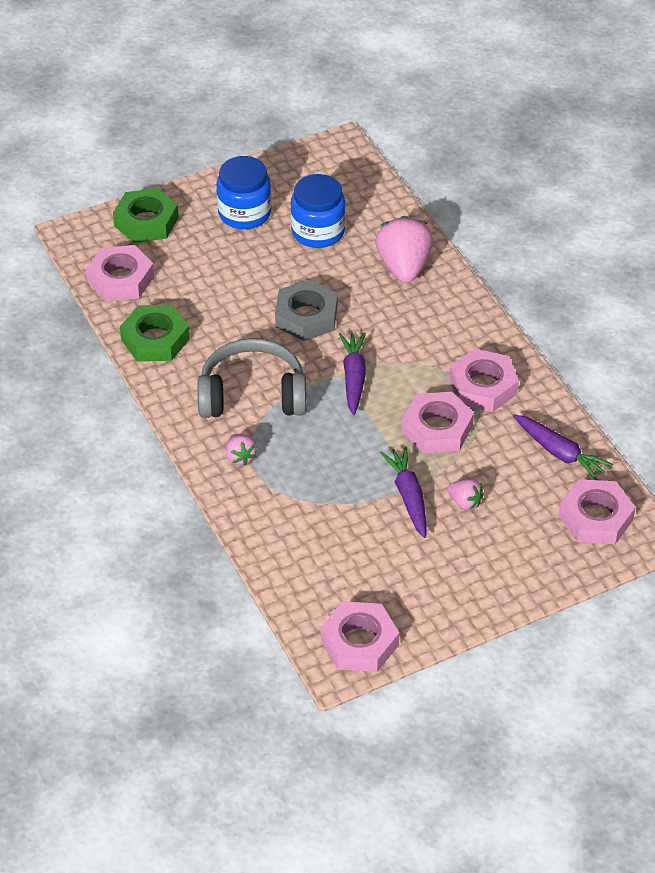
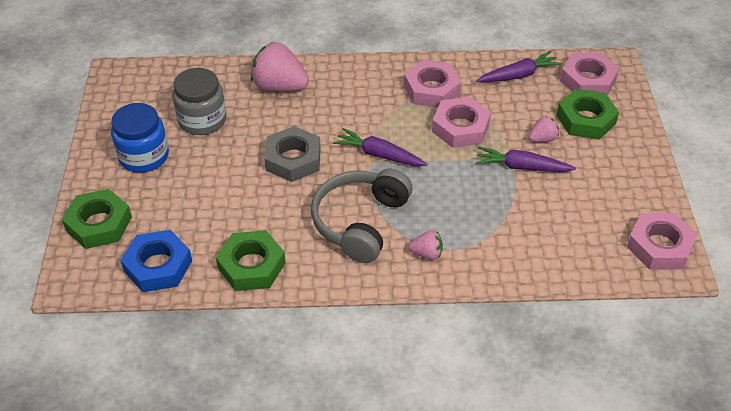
camera: 65 degrees left, 0 degrees up
pink nut [86,245,154,301] -> blue nut [120,230,192,292]
blue jar [290,174,346,248] -> grey jar [173,68,226,135]
none -> green nut [557,89,619,140]

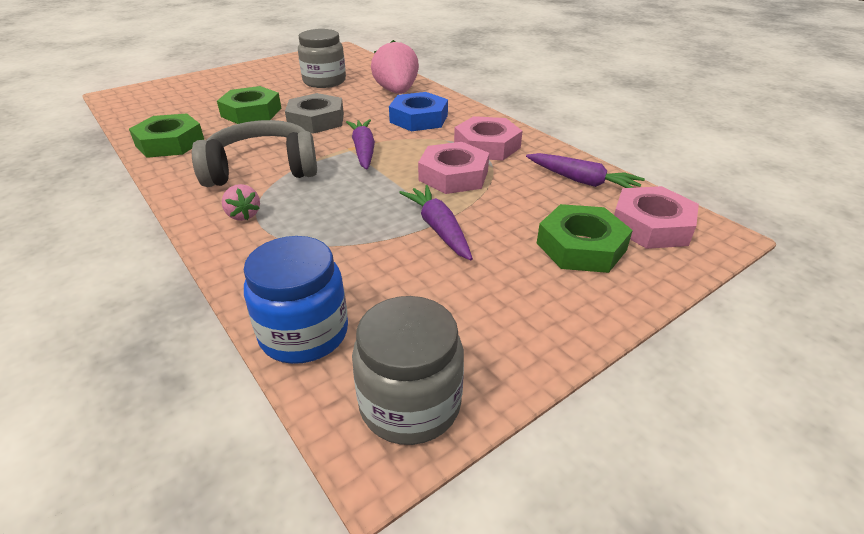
camera: 55 degrees right, 10 degrees down
green nut [62,189,132,249] -> green nut moved to [217,86,281,124]
blue jar [111,103,169,173] -> blue jar moved to [244,236,348,364]
blue nut [120,230,192,292] -> blue nut moved to [389,92,448,131]
pink strawberry [529,116,559,142] -> none
pink nut [627,213,698,270] -> grey jar [352,296,464,445]

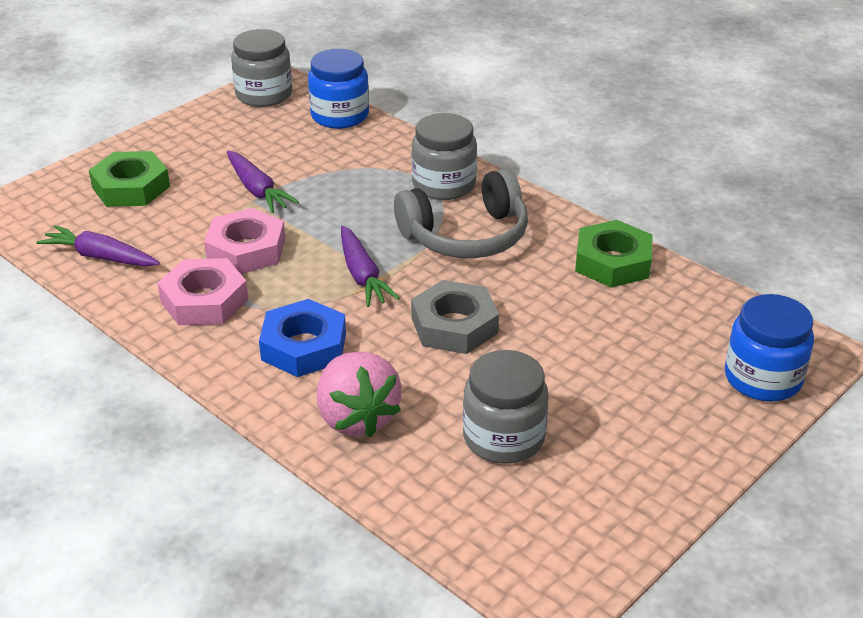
camera: 170 degrees right, 0 degrees up
green nut [217,86,281,124] -> none
pink strawberry [222,184,260,221] -> grey jar [412,113,477,200]
pink nut [614,186,699,249] -> none
none -> blue jar [725,294,814,402]

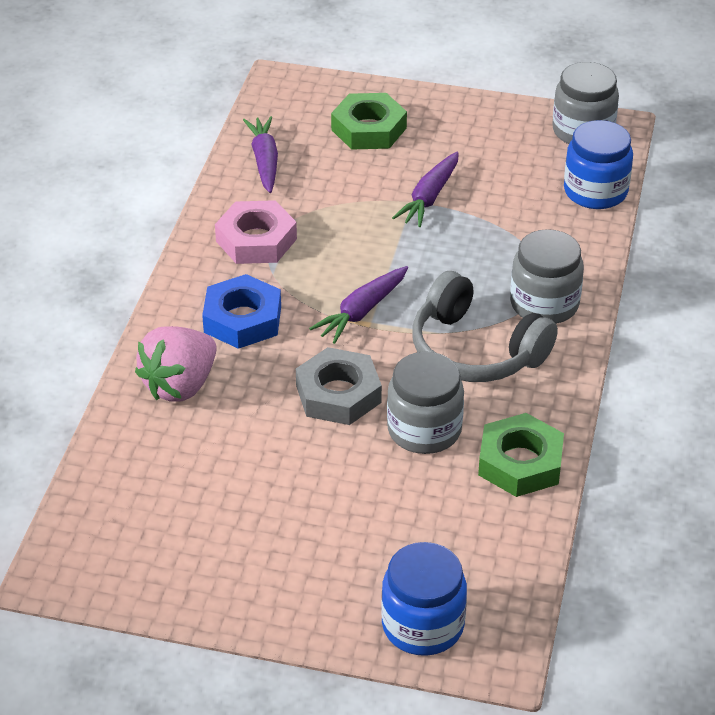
camera: 60 degrees right, 5 degrees up
pink nut [204,208,286,274] -> none
grey jar [463,350,549,464] -> grey jar moved to [387,352,464,454]

